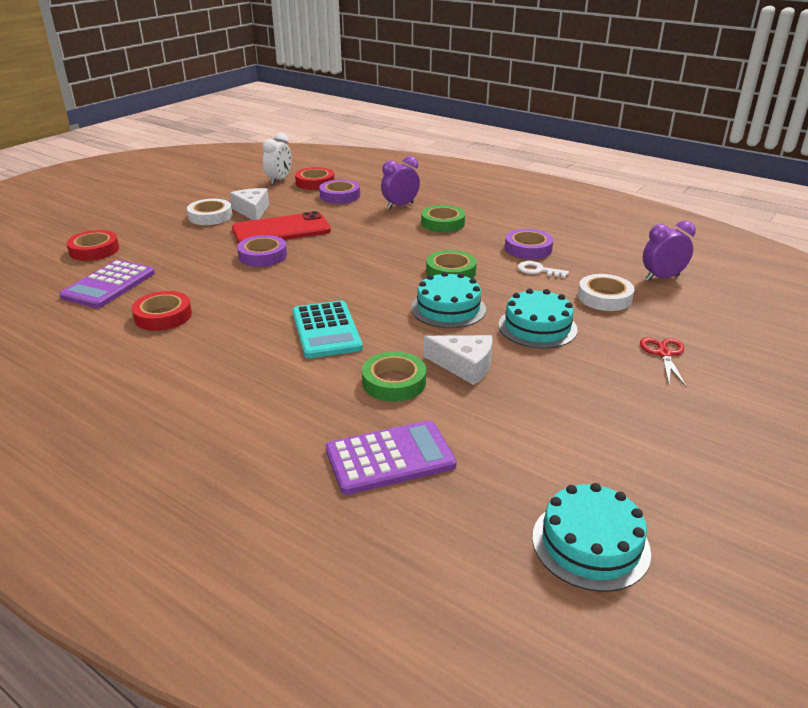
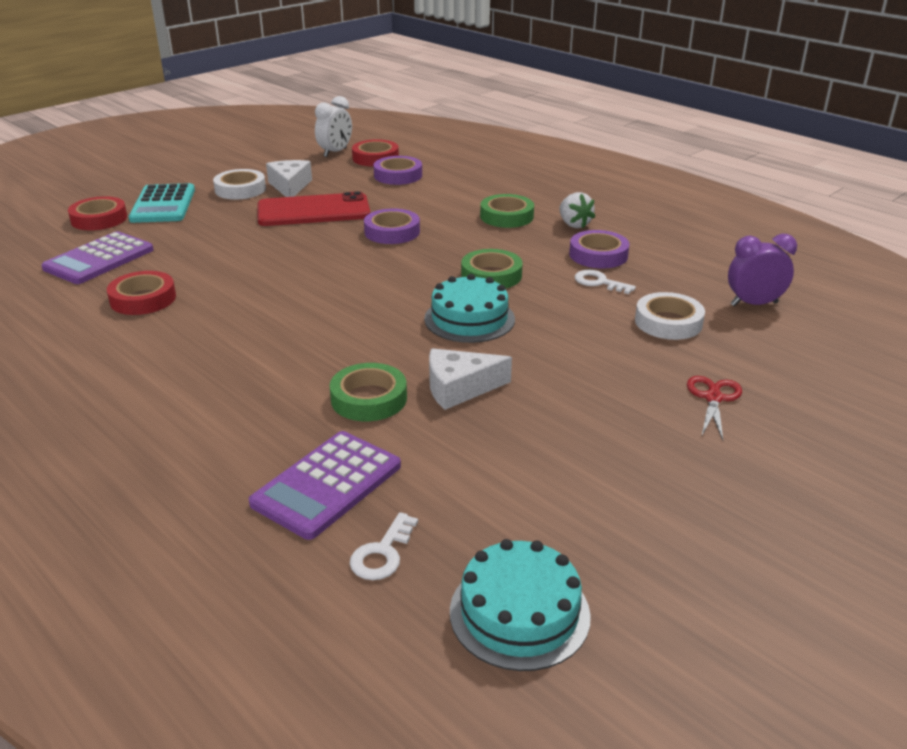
camera: 10 degrees right, 0 degrees up
purple tape [237,235,287,267] -> purple tape moved to [364,208,420,244]
turquoise calculator [292,301,363,358] -> turquoise calculator moved to [128,183,195,223]
purple calculator [325,420,457,495] -> purple calculator turned 135 degrees clockwise [249,431,401,540]
purple clock [381,156,420,209] -> none
white cheese [424,335,492,385] -> white cheese turned 135 degrees clockwise [429,348,512,410]
turquoise cake [498,288,578,349] -> none
none -> white key [350,512,418,580]
none -> white strawberry [560,192,595,228]

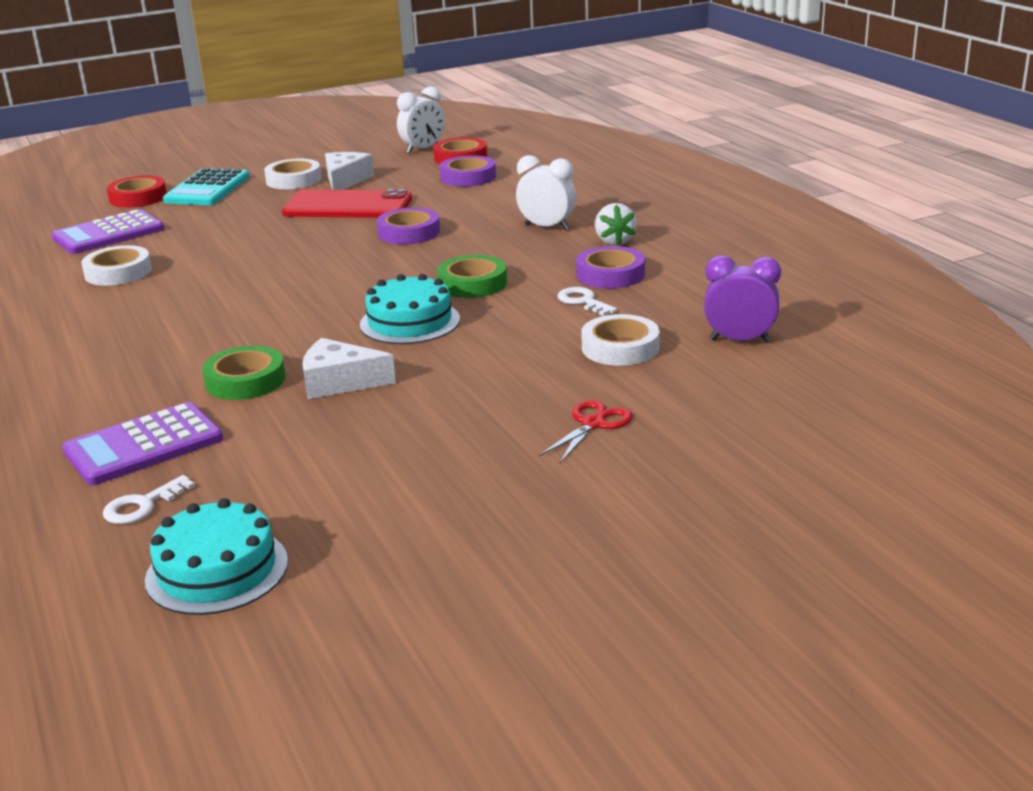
camera: 20 degrees right, 5 degrees down
red tape [107,271,176,315] -> white tape [81,245,152,286]
green tape [480,194,534,228] -> white clock [516,155,576,230]

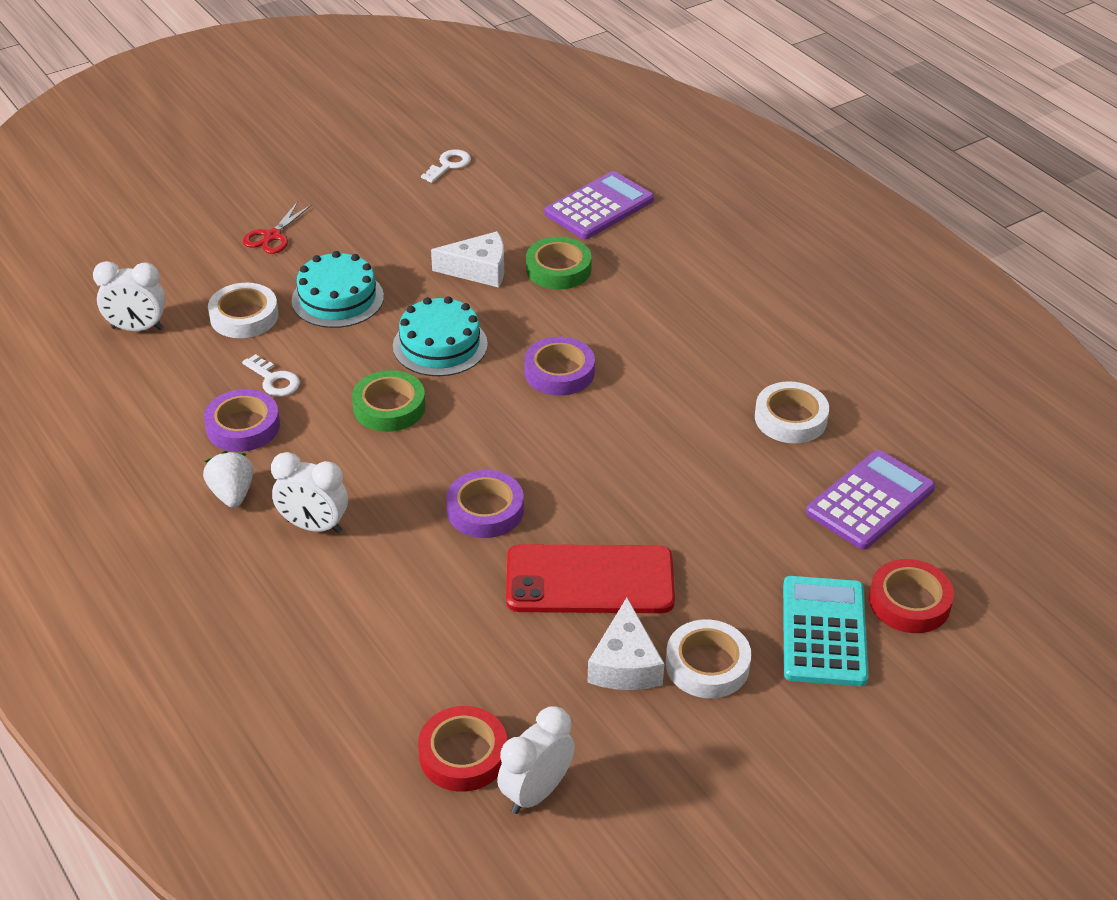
camera: 170 degrees right, 15 degrees up
white key [103,475,195,524] -> white key moved to [421,150,471,183]
turquoise cake [145,498,288,615] -> turquoise cake moved to [291,251,384,328]
purple tape [440,155,496,187] -> purple tape moved to [524,337,595,396]
purple clock [704,255,781,343] -> white clock [93,261,166,331]

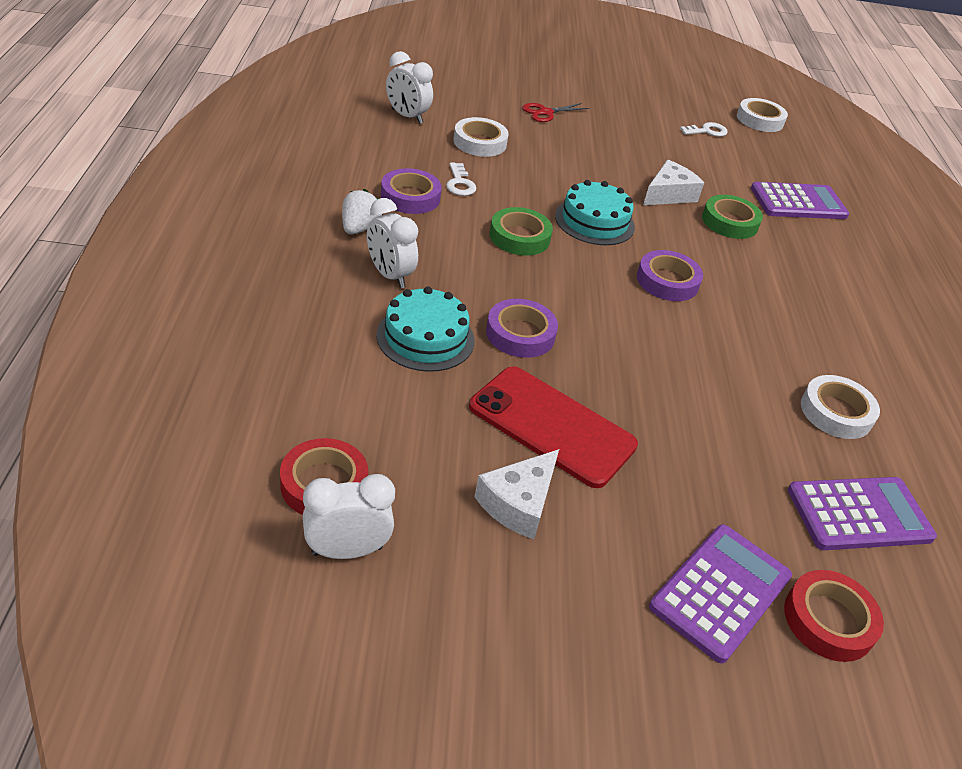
camera: 30 degrees right, 0 degrees up
turquoise cake [291,251,384,328] -> turquoise cake moved to [376,286,474,372]
white cheese [431,231,504,288] -> white cheese turned 75 degrees counterclockwise [643,160,704,205]
white tape [666,620,751,698] -> white tape moved to [737,98,788,132]
turquoise calculator [783,576,869,686] -> purple calculator [649,524,792,663]

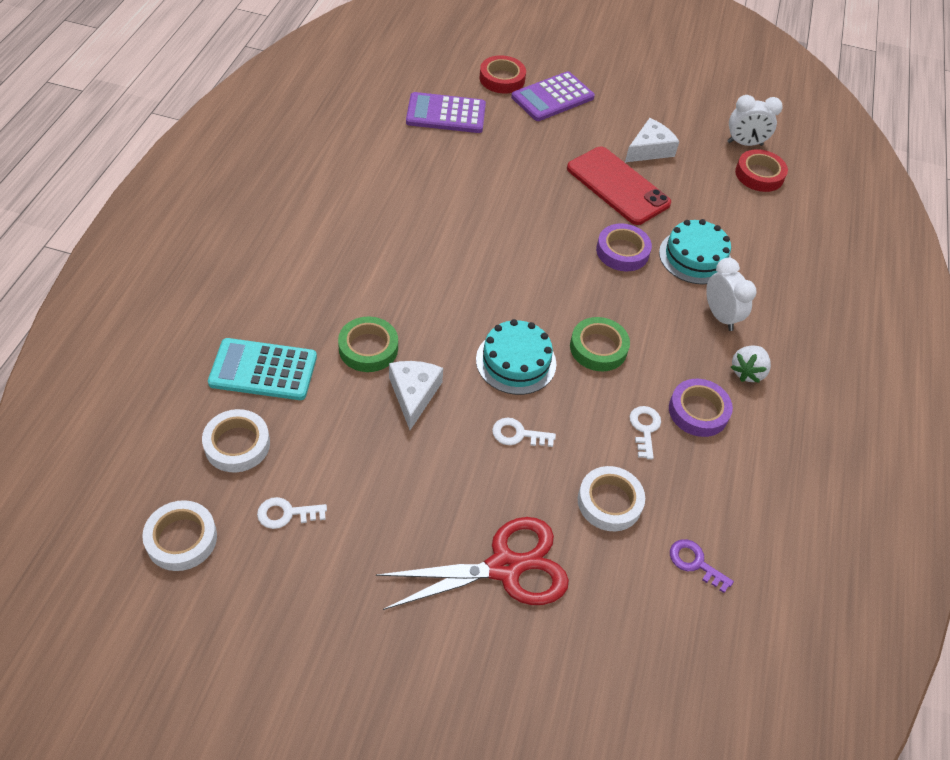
camera: 165 degrees left, 10 degrees up
white clock [386,51,433,124] -> purple key [670,539,734,593]
red scissors [522,103,589,122] -> red scissors [376,517,569,610], size x1.95
purple tape [637,250,703,301] -> none
white cheese [643,160,704,205] -> white cheese turned 120 degrees clockwise [389,361,443,430]
purple calculator [751,182,849,219] -> turquoise calculator [208,338,317,400]
white tape [801,375,880,439] -> white tape moved to [202,409,270,472]
none -> white key [492,418,556,447]

